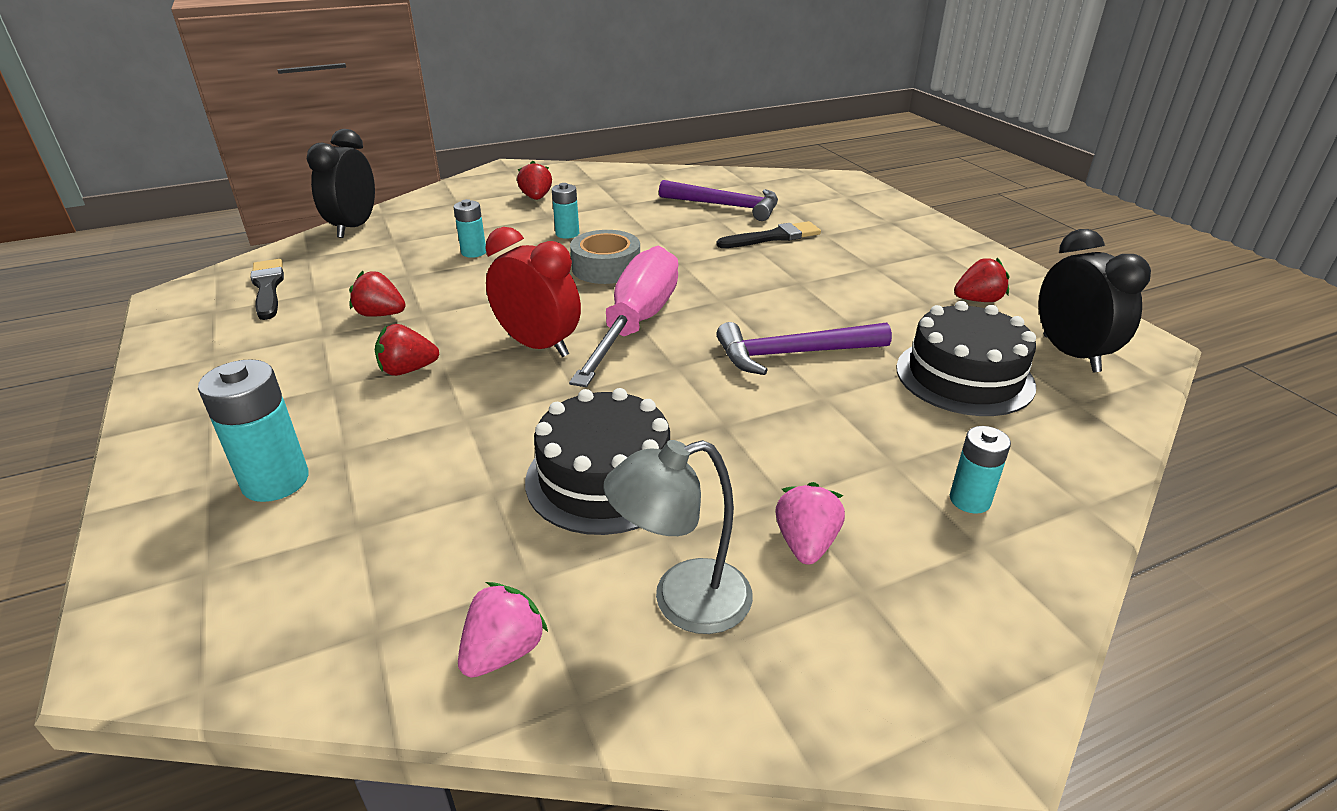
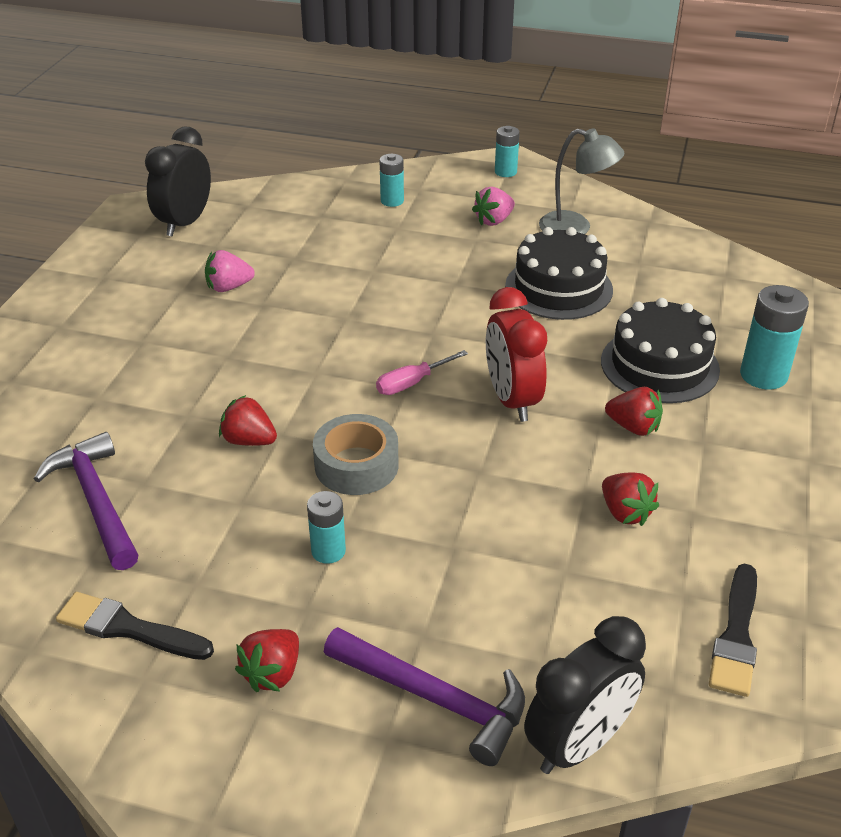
camera: 140 degrees left, 5 degrees up
turquoise battery [454,199,486,258] -> turquoise battery moved to [495,126,520,177]
pink strawberry [458,582,548,678] -> pink strawberry moved to [205,250,255,292]
pink screwdriver [569,246,678,387] -> pink screwdriver [376,350,468,395], size x0.43
black brush [716,221,821,248] -> black brush moved to [56,592,214,660]
purple hammer [716,322,892,375] -> purple hammer moved to [324,627,525,766]
black cake [896,301,1036,416] -> black cake moved to [601,298,720,403]
red strawberry [954,258,1009,302] -> red strawberry moved to [219,395,277,446]

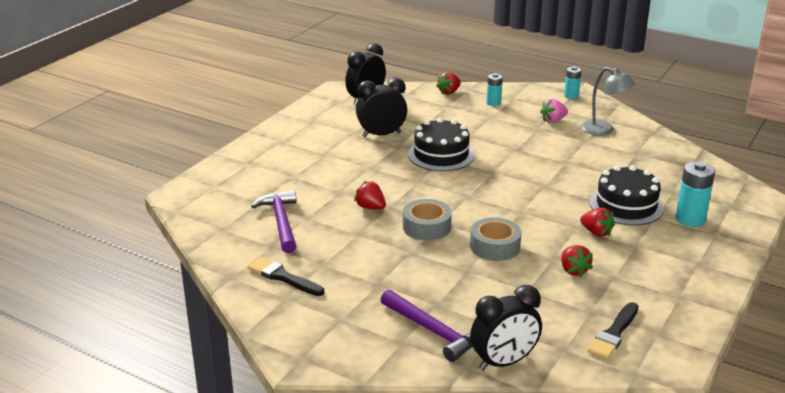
camera: 15 degrees right, 10 degrees down
pink strawberry [205,250,255,292] -> black clock [356,78,407,137]
red strawberry [235,629,299,692] -> red strawberry moved to [436,72,461,95]
turquoise battery [307,491,346,564] -> none
pink screwdriver [376,350,468,395] -> none
red clock [486,287,547,422] -> none
black cake [505,227,613,320] -> black cake moved to [408,118,475,171]
none -> grey tape [470,217,521,261]

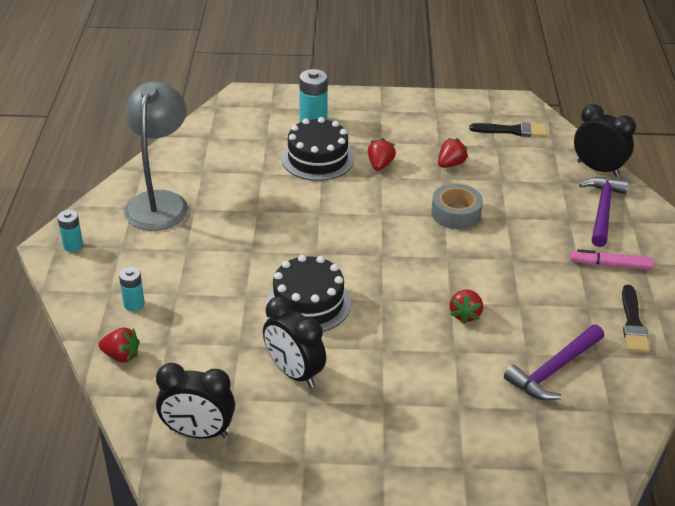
camera: 120 degrees left, 10 degrees up
grey tape [403,199,452,241] -> none
pink strawberry [540,99,568,123] -> none
grey lamp [581,67,635,136] -> grey lamp [124,81,188,231], size x1.59
none -> pink marker [570,249,654,270]

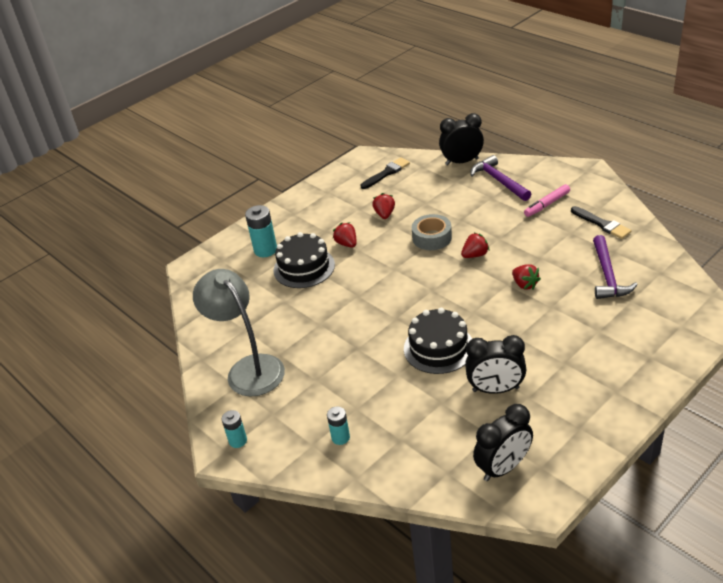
camera: 40 degrees left, 0 degrees up
red strawberry [98,328,140,363] -> red strawberry moved to [461,233,490,258]

